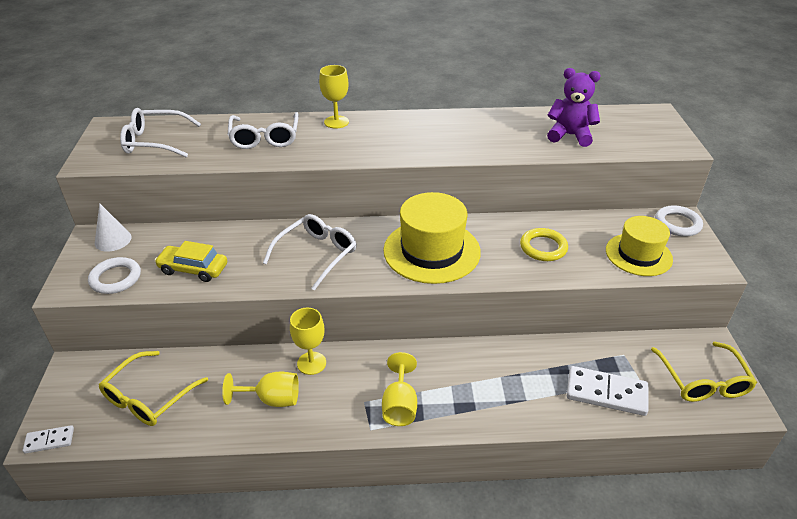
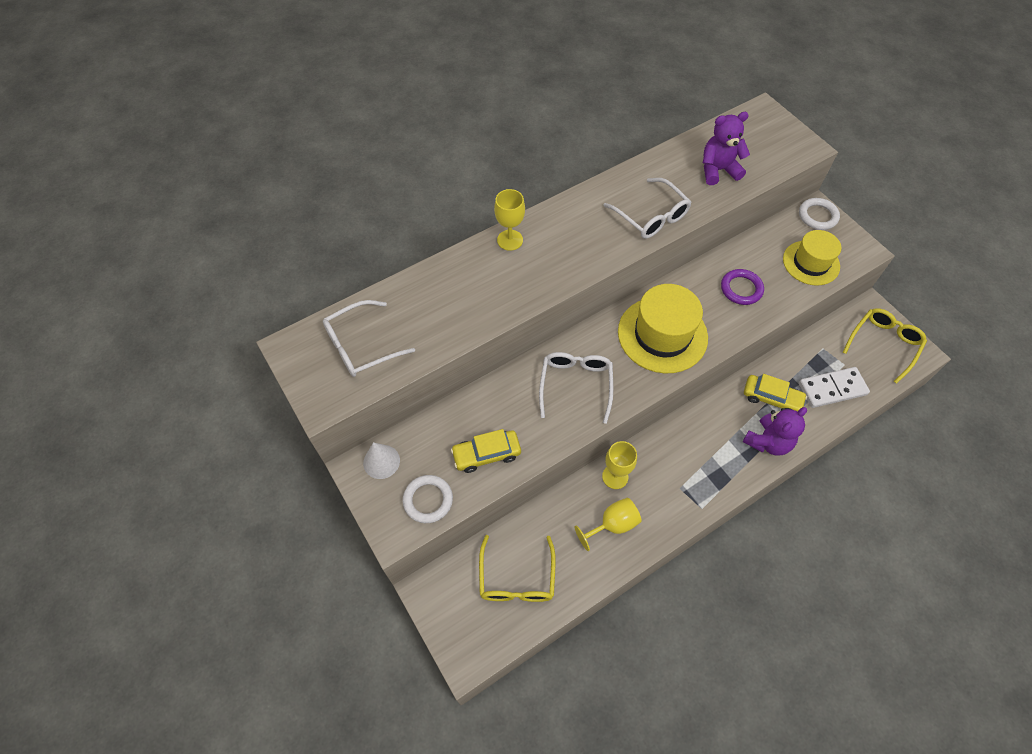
camera: 30 degrees left, 20 degrees up
white domino [23,425,74,454] -> none
white glasses [228,112,299,149] -> white glasses moved to [603,178,691,239]
yellow goblet [382,352,417,426] -> none
yellow ring [520,228,568,261] -> purple ring [721,269,764,305]
yellow glasses [651,342,757,402] -> yellow glasses turned 105 degrees counterclockwise [842,308,927,384]
none -> purple teddy bear [743,407,807,455]
none -> yellow car [744,374,807,412]

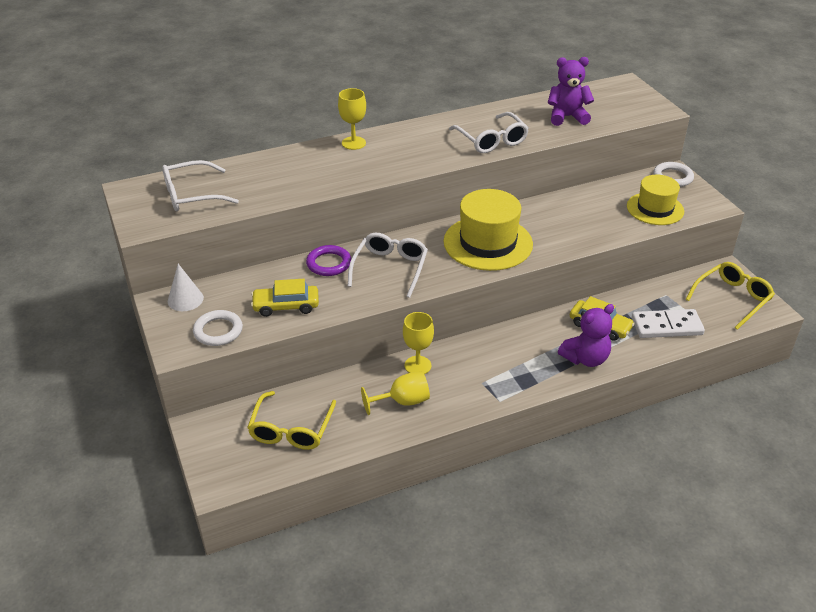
camera: 10 degrees right, 20 degrees down
purple ring [721,269,764,305] -> purple ring moved to [306,245,351,276]

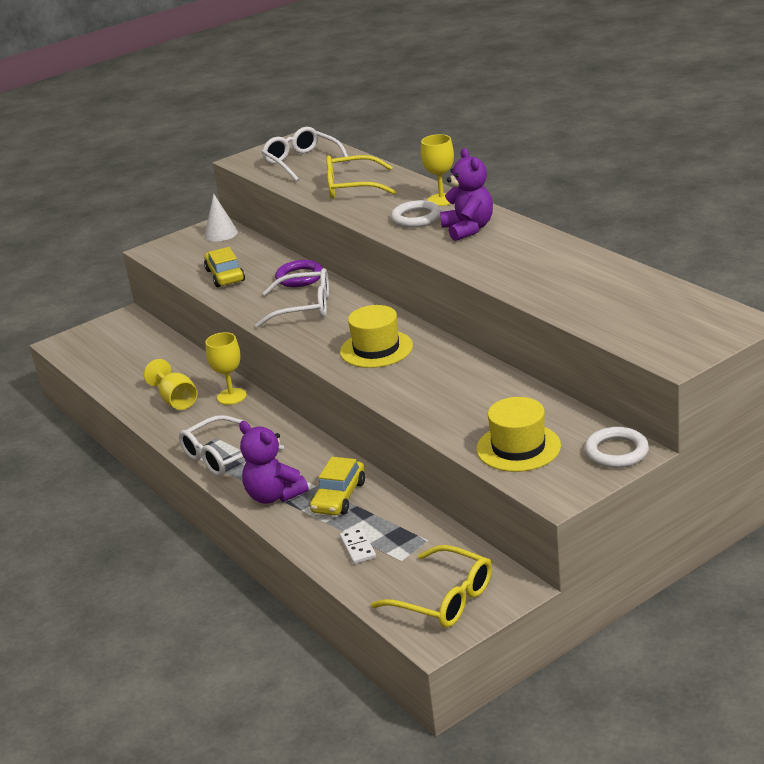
camera: 80 degrees right, 10 degrees down
white ring [193,310,243,346] -> white ring moved to [391,200,441,228]
yellow glasses [247,391,336,450] -> yellow glasses moved to [326,155,397,199]
yellow hat [443,189,533,271] -> yellow hat [340,305,413,368], size x0.66
white glasses [449,112,529,153] -> white glasses moved to [179,415,284,477]
purple teddy bear [548,57,594,126] -> purple teddy bear moved to [440,148,493,241]
white domino [632,309,705,338] -> white domino [340,528,376,564], size x0.54

